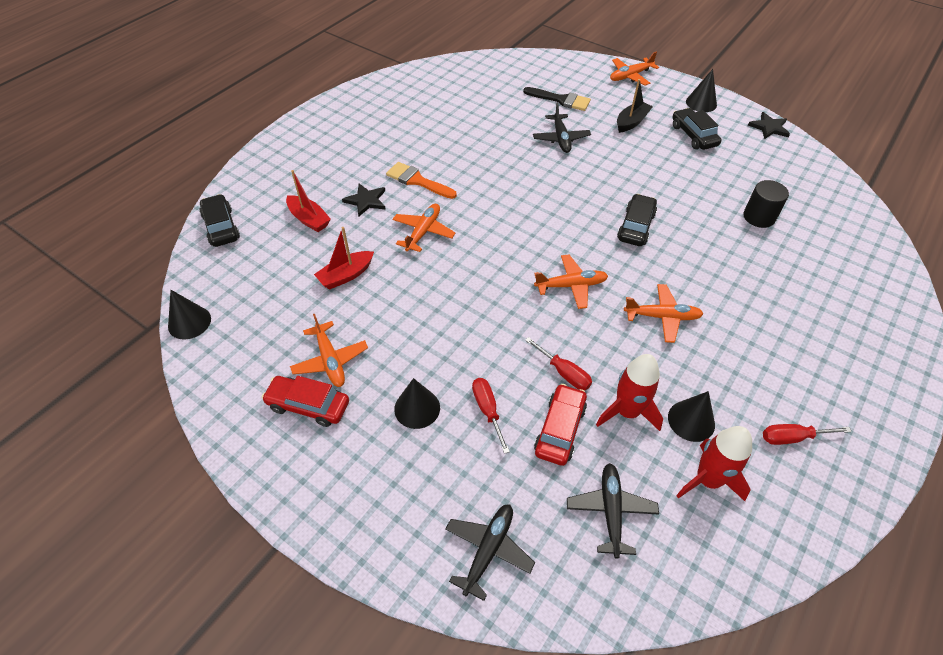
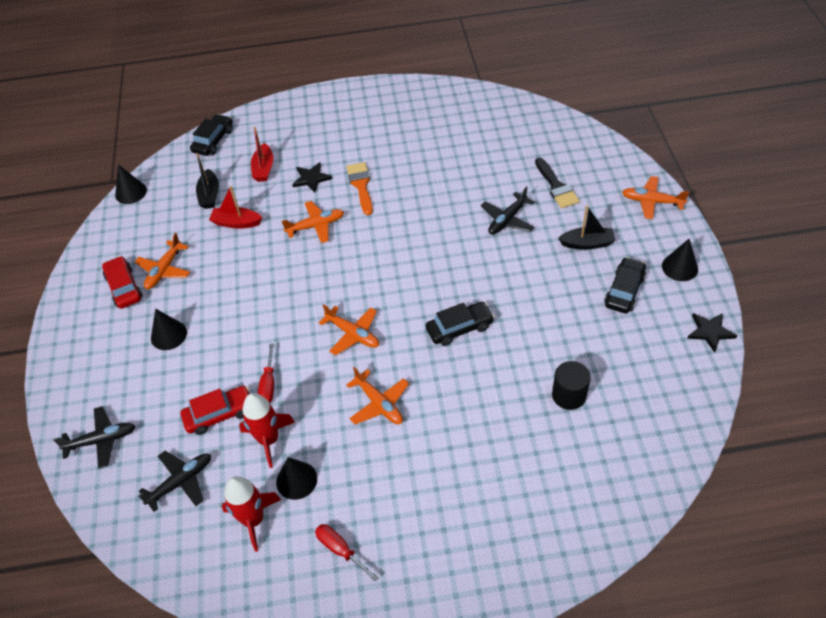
camera: 50 degrees right, 0 degrees up
red screwdriver [472,378,510,454] -> none
none -> black boat [196,153,219,209]

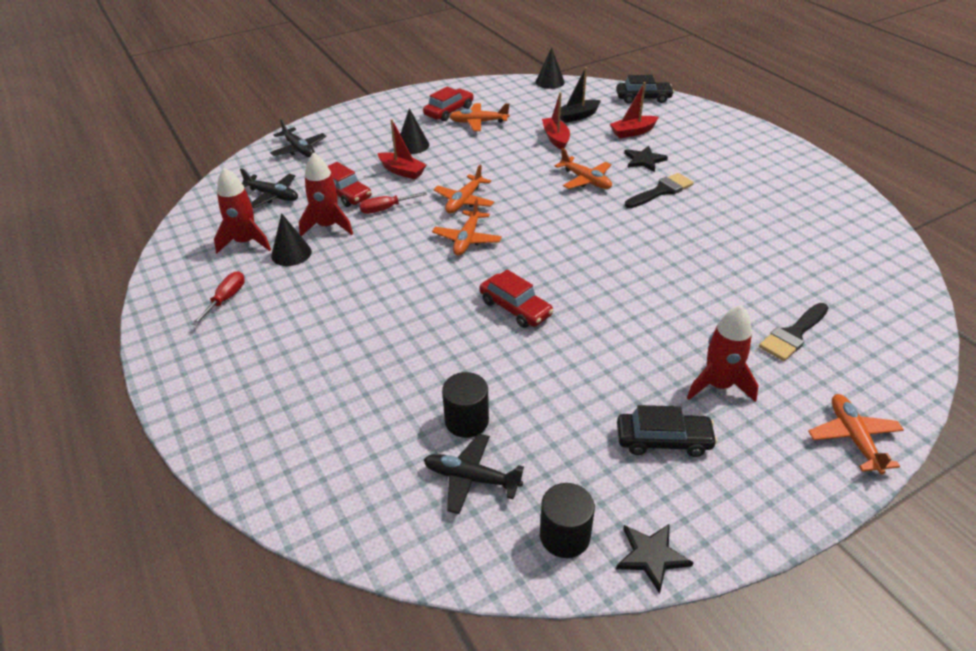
camera: 65 degrees right, 10 degrees down
orange brush [346,162,373,215] -> black brush [625,173,694,208]
orange plane [346,367,409,424] -> orange plane moved to [433,165,494,213]
black car [426,302,494,346] -> red car [479,270,554,328]
black plane [481,186,535,235] -> black plane moved to [424,434,524,514]
black boat [558,206,615,250] -> red rocket [687,305,759,402]
black cone [662,239,698,281] -> none
none -> red boat [378,119,426,179]
none -> black cylinder [540,483,595,558]

